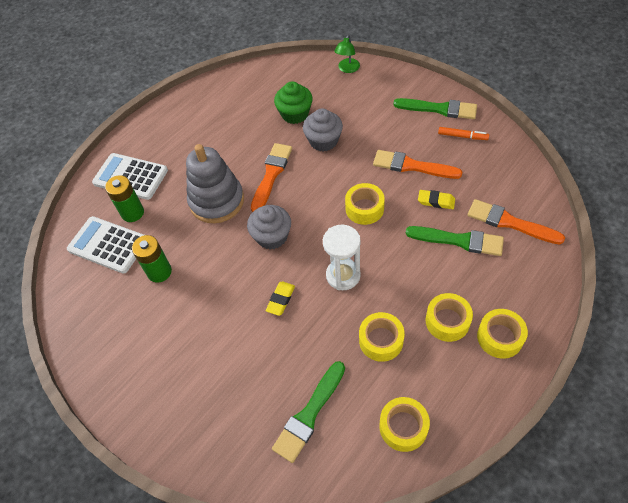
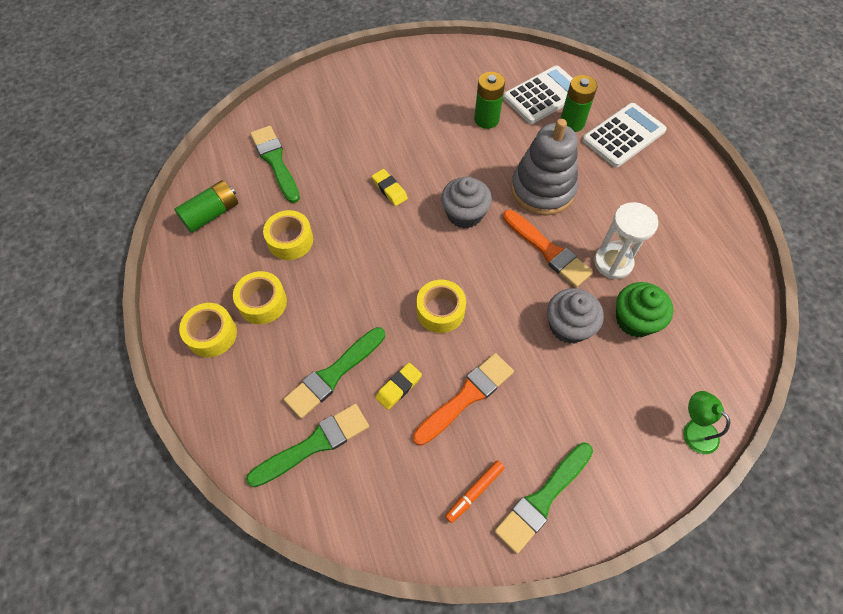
camera: 115 degrees right, 5 degrees up
white hourglass [323,225,361,290] -> white hourglass moved to [594,202,658,279]
yellow tape [379,397,430,452] -> green battery [174,180,238,233]
orange brush [468,199,565,244] -> green brush [246,404,369,487]

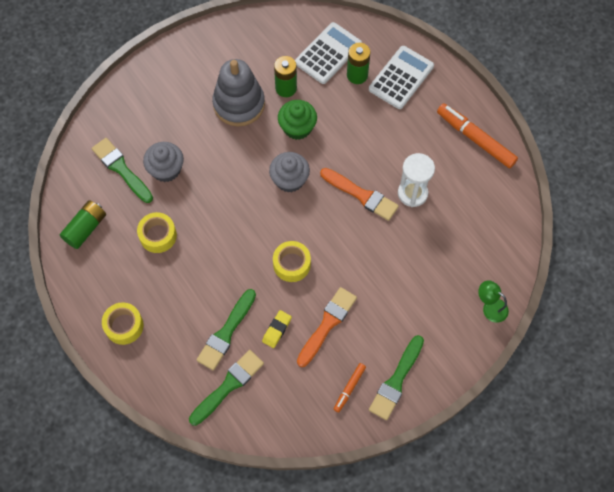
camera: 15 degrees left, 5 degrees up
yellow tape [233,271,287,324] -> none
yellow eraser [372,169,408,206] -> none
grey stacking toy [511,119,578,216] -> grey stacking toy moved to [212,59,265,127]
grey cupcake [547,288,604,344] -> grey cupcake moved to [143,142,184,182]
green cupcake [616,282,673,337] -> green cupcake moved to [278,100,317,140]
none -> orange marker [437,103,518,168]

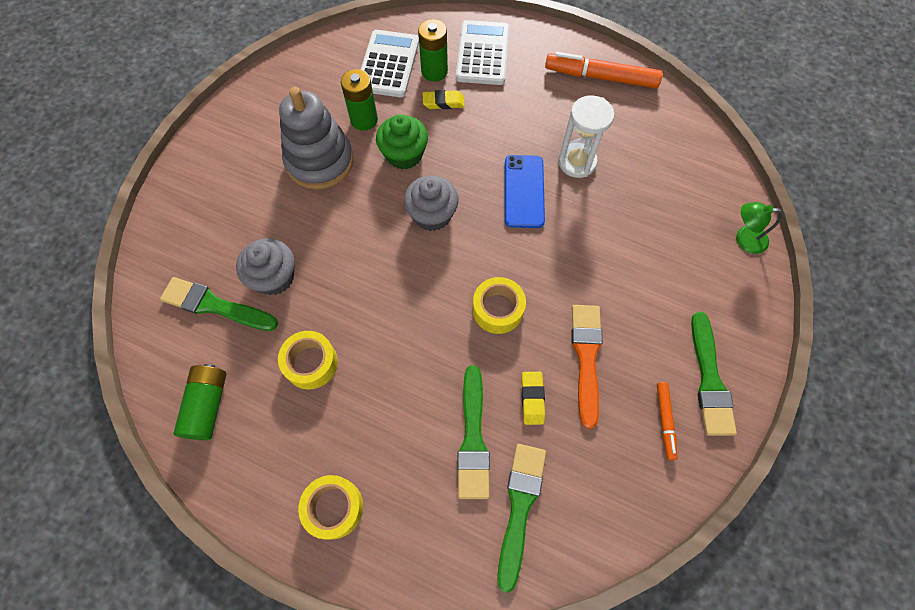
camera: 30 degrees left, 0 degrees up
orange brush [320,168,399,221] -> blue phone [505,155,545,228]
none -> yellow eraser [422,90,465,109]

